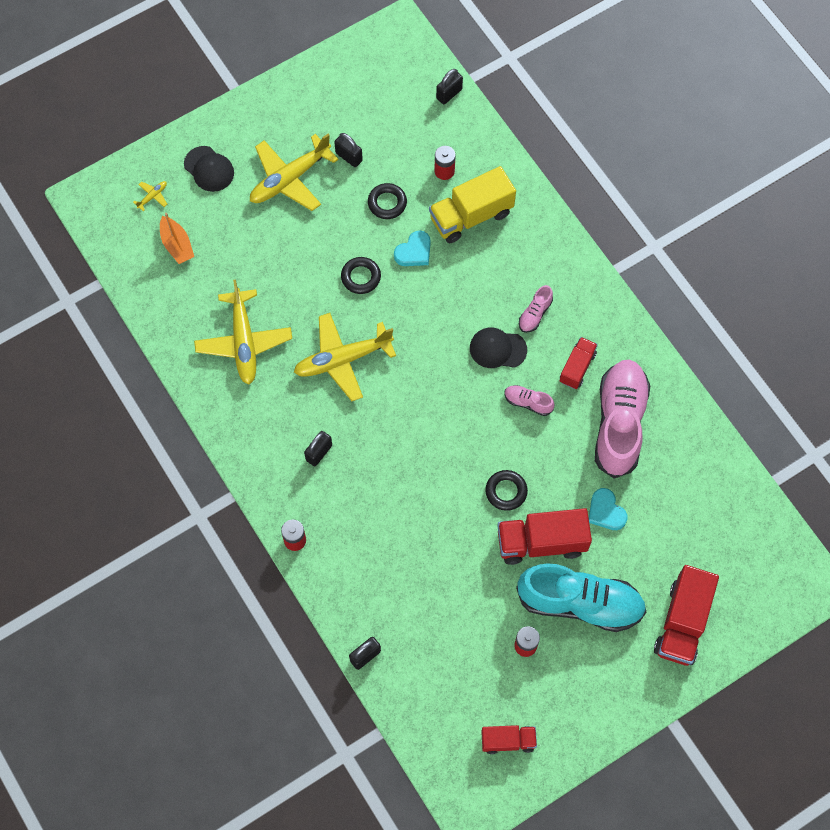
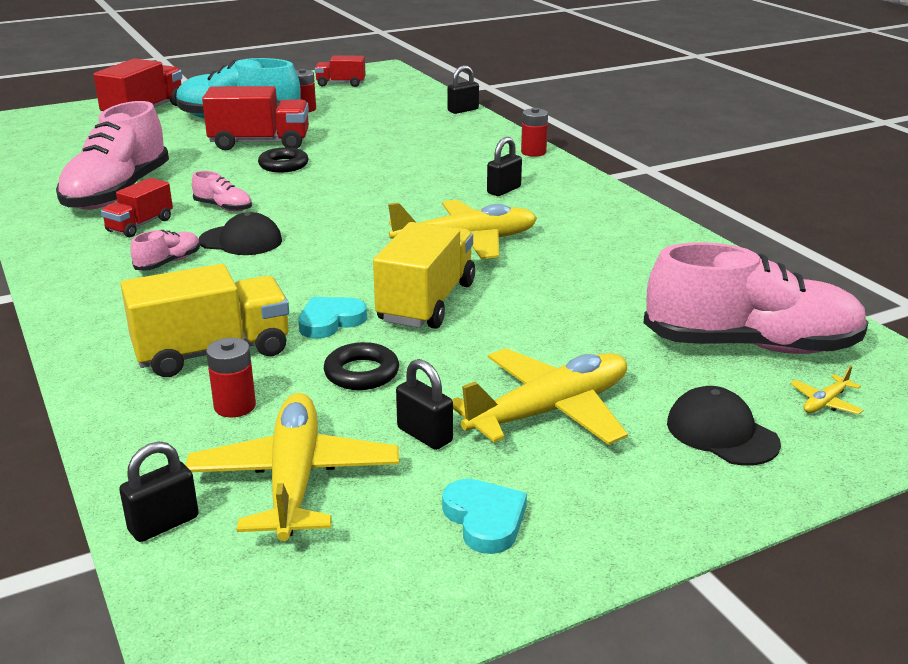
camera: 175 degrees left, 40 degrees down
orange boat [160,213,194,264] -> pink shoe [644,242,869,354]
yellow plane [194,280,292,384] -> yellow plane moved to [185,393,399,541]
black ring [341,257,381,294] -> yellow truck [373,222,475,329]
turquoise heart [589,488,628,530] -> turquoise heart moved to [442,479,527,554]

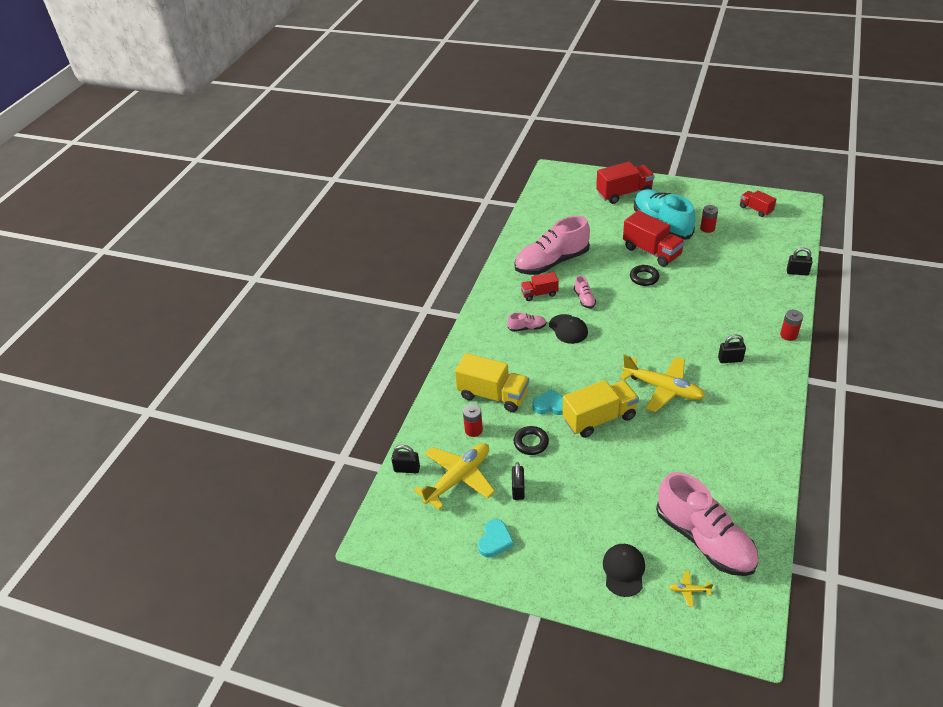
camera: 50 degrees right, 15 degrees up
yellow plane [452,348,628,445] -> none

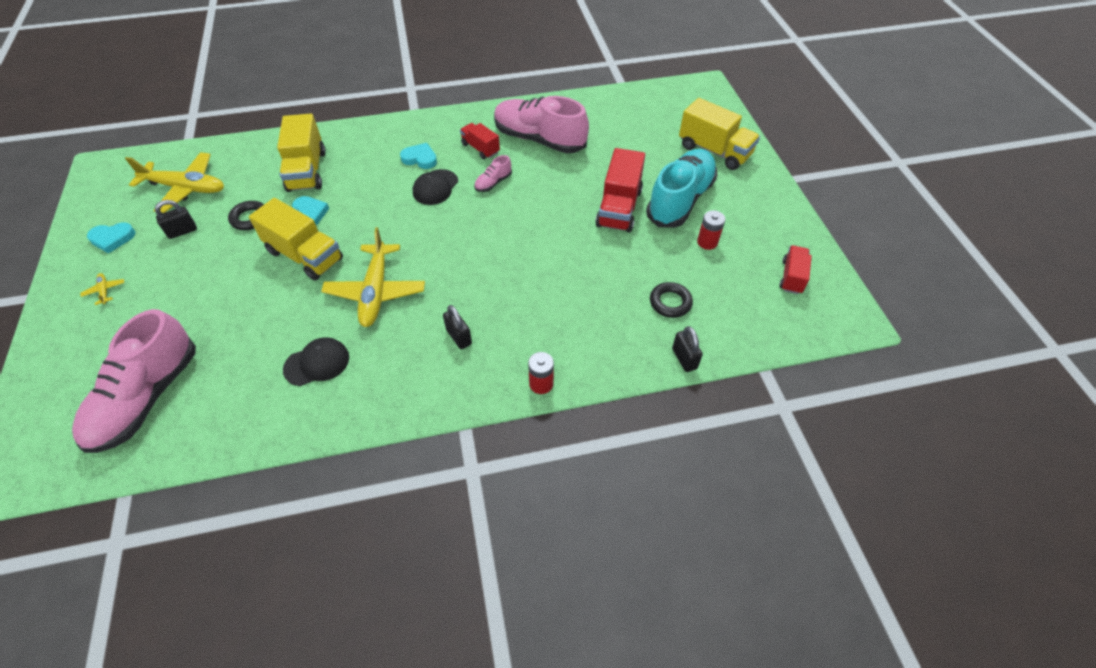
camera: 55 degrees right, 10 degrees up
black padlock [391,445,420,473] -> none
red battery [463,404,483,437] -> none
pink shoe [507,312,547,332] -> turquoise heart [400,143,437,169]
red truck [596,162,655,204] -> yellow truck [679,98,760,170]
black cap [603,544,645,597] -> black cap moved to [283,337,349,386]
black ring [630,265,659,286] -> black ring moved to [650,282,693,318]
yellow plane [669,571,713,607] -> yellow plane moved to [80,273,124,305]

